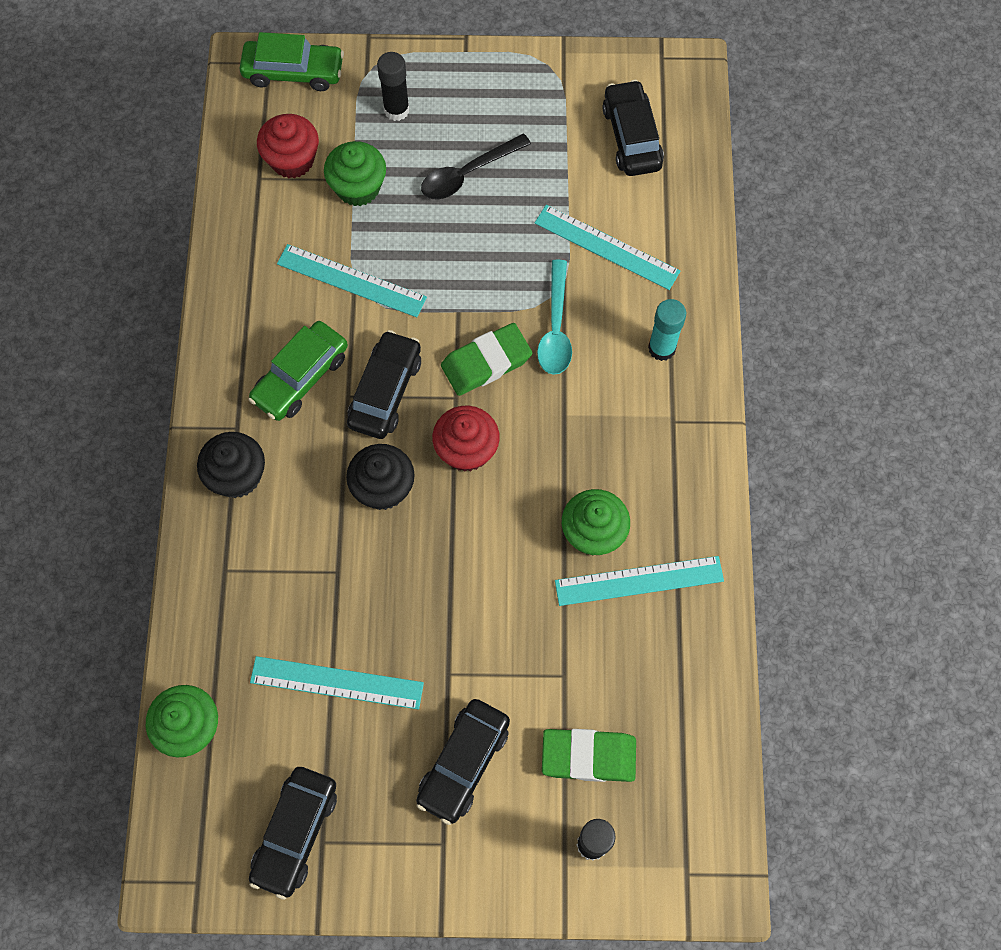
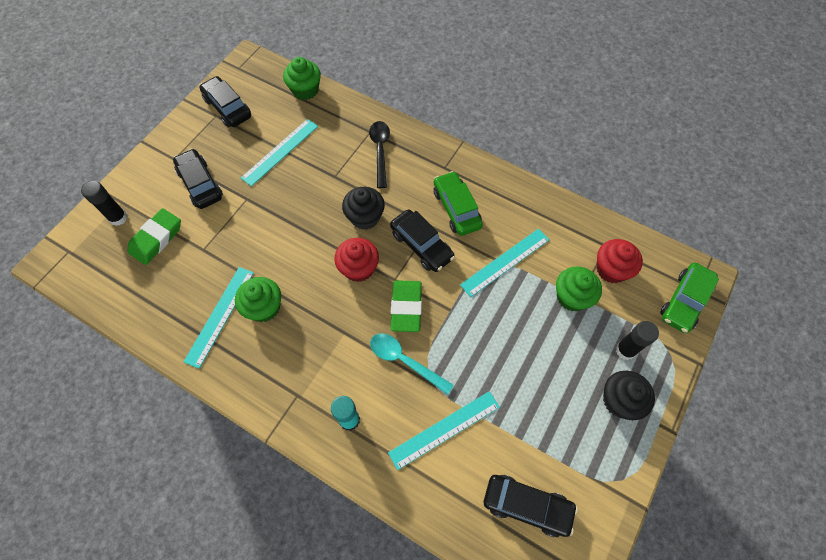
camera: 120 degrees right, 5 degrees down
black cupcake [197,432,265,498] -> black cupcake moved to [603,371,655,420]
black spoon [421,133,531,199] -> black spoon moved to [369,121,390,188]

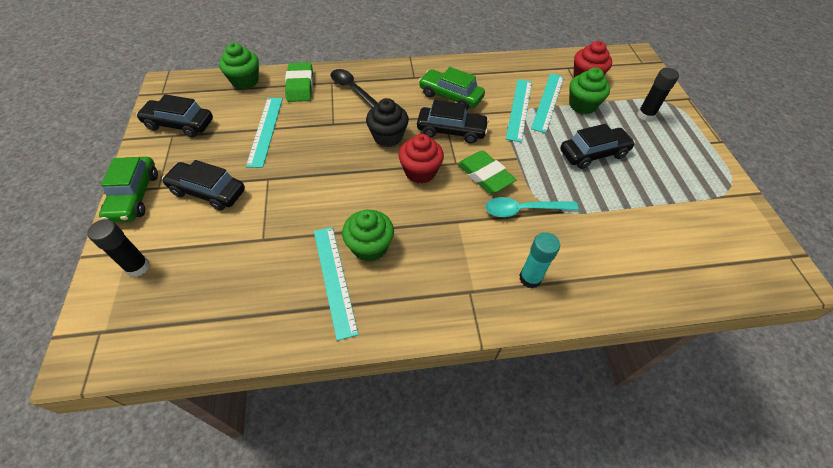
camera: 40 degrees left, 10 degrees down
green eraser [127,208,181,265] -> green eraser moved to [285,62,313,102]
turquoise ruler [388,391,500,470] -> turquoise ruler moved to [531,73,564,133]
black car [484,475,578,537] -> black car moved to [560,124,635,169]
black cupcake [603,371,655,420] -> none
green car [660,262,719,333] -> green car moved to [99,157,158,222]

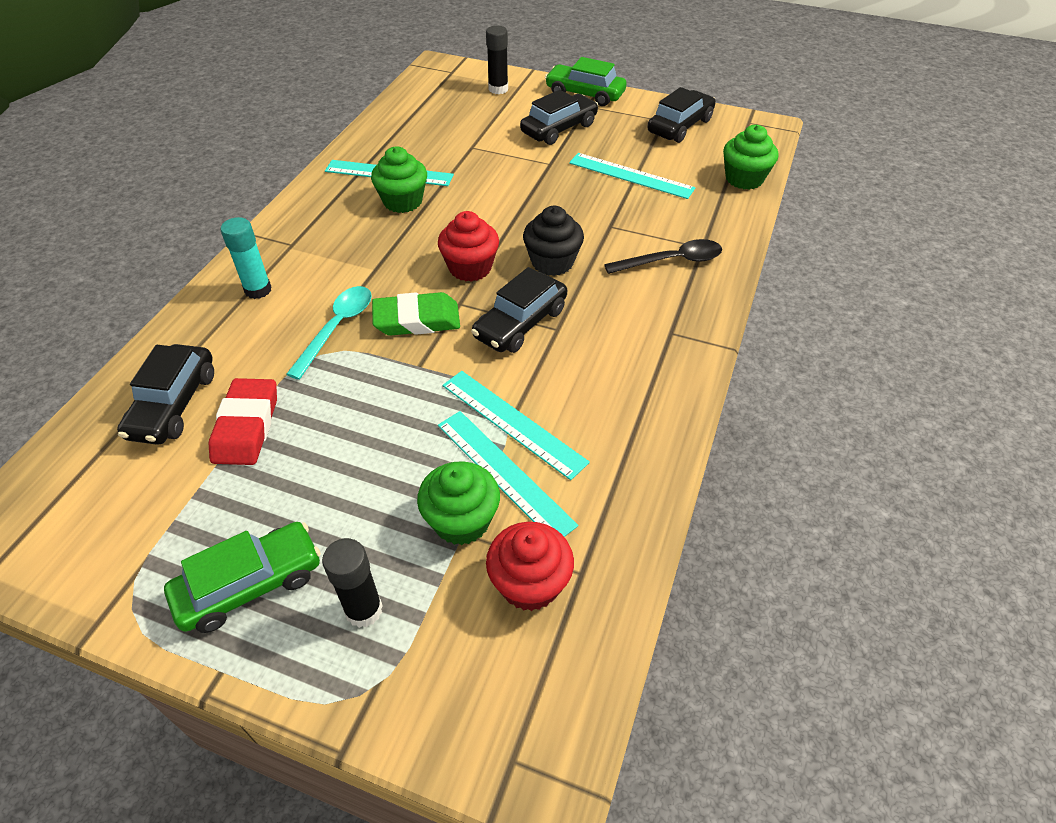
camera: 120 degrees right, 5 degrees down
green eraser [285,62,313,102] -> none
green car [419,67,485,110] -> green car moved to [164,522,321,633]
black car [560,124,635,169] -> black car moved to [117,344,214,445]
none -> red eraser [209,378,277,465]

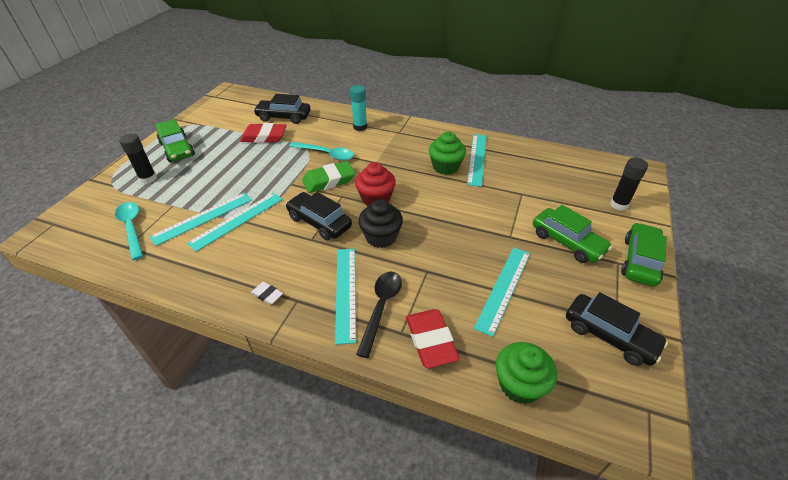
camera: 90 degrees right, 5 degrees down
green eraser [372,292,460,336] -> green eraser turned 75 degrees clockwise [302,161,355,193]
green cupcake [417,461,500,545] -> none
red cupcake [486,522,574,611] -> turquoise spoon [115,202,143,260]
black car [520,90,599,145] -> green car [533,205,612,263]
black spoon [604,239,722,274] -> black spoon turned 150 degrees counterclockwise [356,272,402,358]
none -> white eraser [251,282,283,305]
none -> turquoise ruler [335,249,356,345]
none -> red eraser [406,309,460,368]

